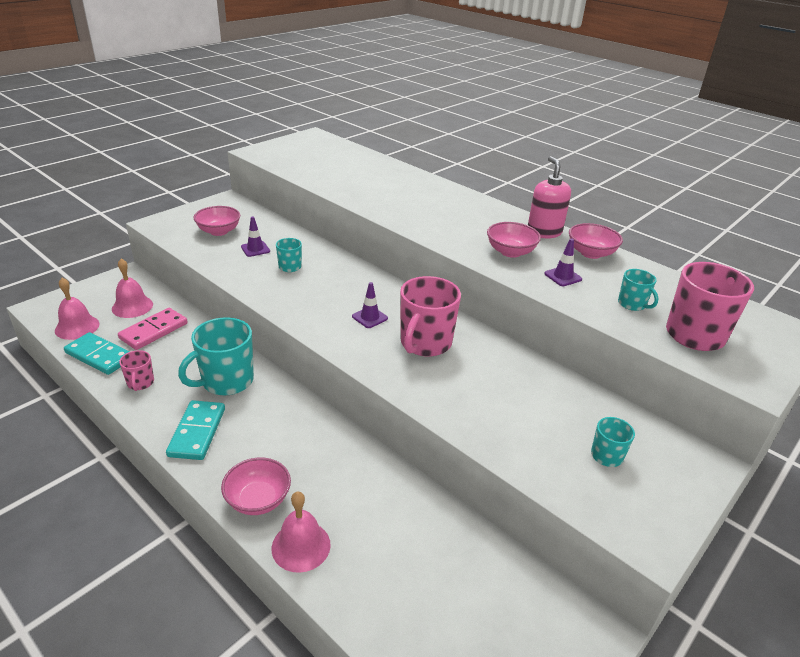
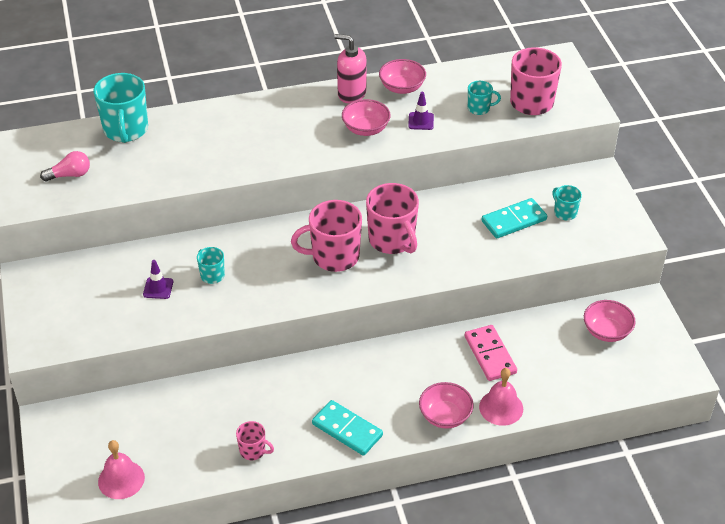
camera: 55 degrees left, 10 degrees up
turquoise domino [64,332,130,375] -> turquoise domino moved to [482,198,547,238]
pink bell [112,259,153,318] -> none
pink domino [118,308,188,350] -> pink domino moved to [465,325,517,381]
turquoise mug [178,317,254,395] -> turquoise mug moved to [93,73,148,143]
pink bowl [193,206,240,236] -> pink bowl moved to [584,300,636,342]
purple traffic cone [352,282,388,328] -> pink mug [291,200,362,272]
none -> pink light bulb [40,151,90,182]

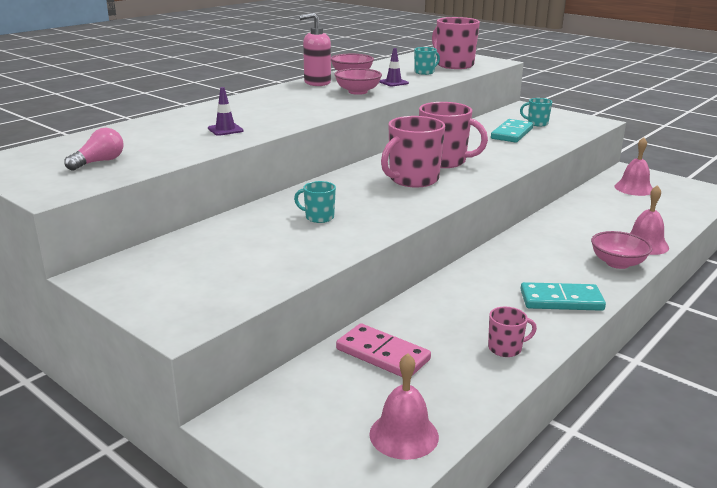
camera: 35 degrees left, 20 degrees down
turquoise mug [93,73,148,143] -> none
purple traffic cone [143,260,173,299] -> purple traffic cone moved to [208,87,243,136]
pink domino [465,325,517,381] -> pink domino moved to [336,323,431,377]
pink bowl [584,300,636,342] -> pink bell [615,137,653,196]

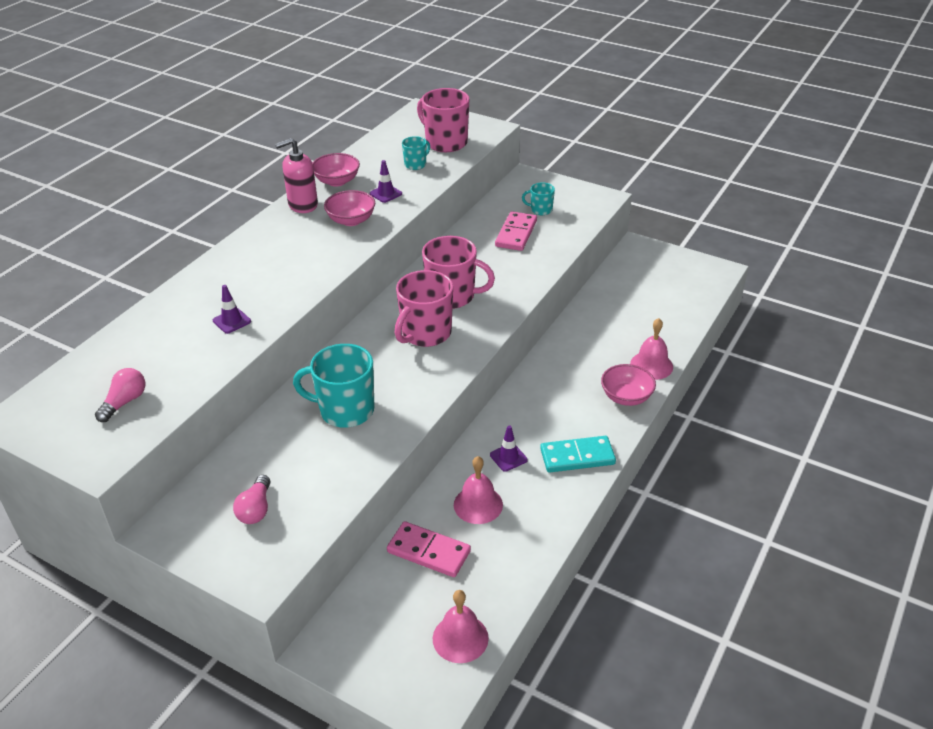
camera: 10 degrees left, 15 degrees up
turquoise mug [294,181,336,223] -> turquoise mug [293,344,374,428], size x1.97
pink mug [488,307,537,357] -> none
turquoise domino [491,119,533,143] -> pink domino [495,211,537,251]
pink bell [615,137,653,196] -> pink bell moved to [454,456,503,524]
none -> pink light bulb [233,475,270,524]
none -> purple traffic cone [490,425,528,472]

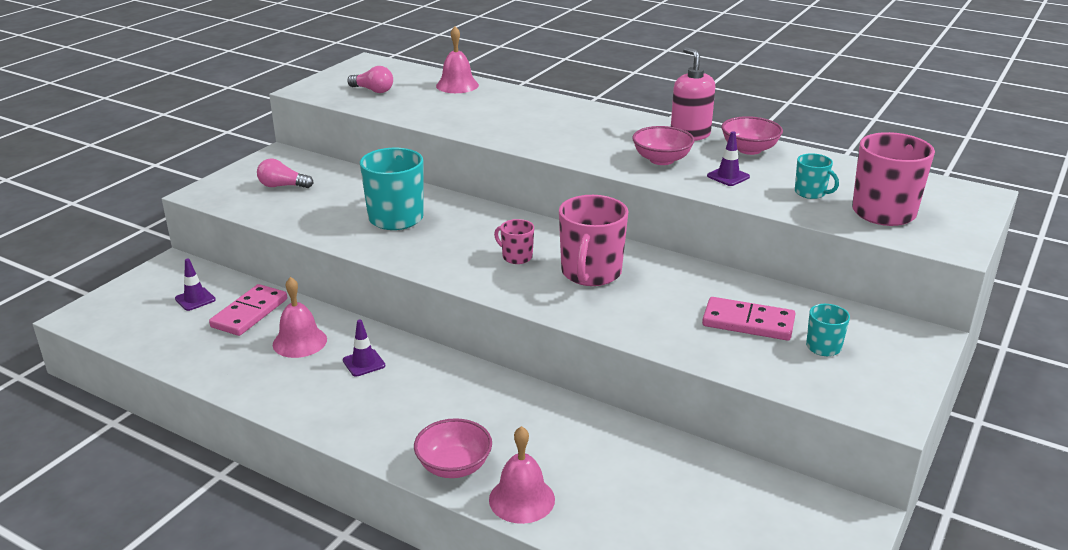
camera: 90 degrees right, 10 degrees down
purple traffic cone [213,285,251,334] -> purple traffic cone moved to [175,259,216,311]
pink mug [395,270,453,347] -> pink mug [494,219,534,264], size x0.51
pink bell [433,590,489,663] -> pink bell moved to [436,26,479,93]
turquoise domino [540,436,616,473] -> none

